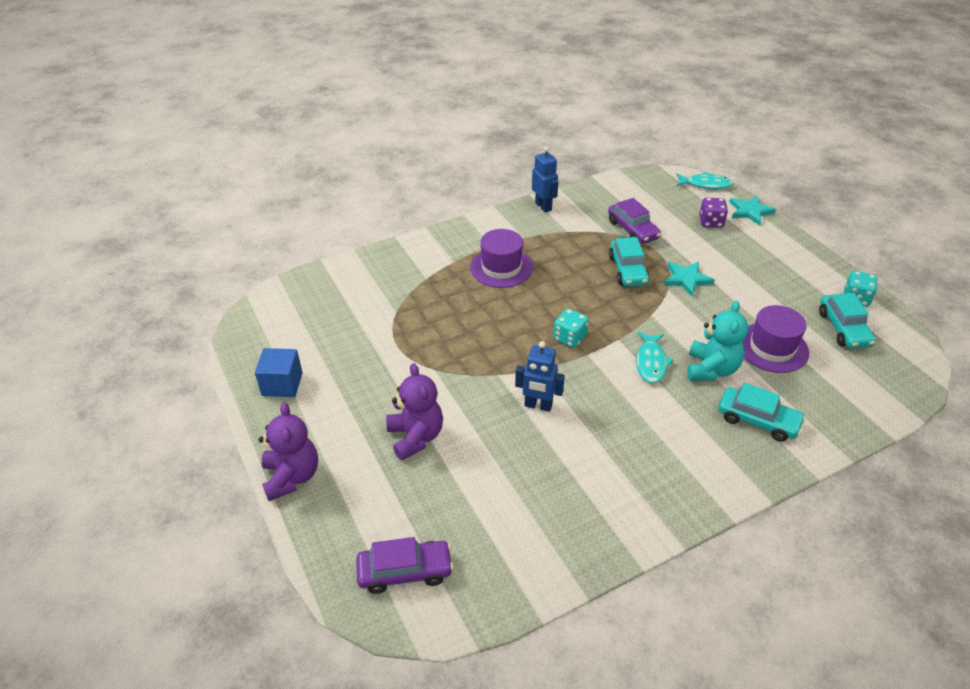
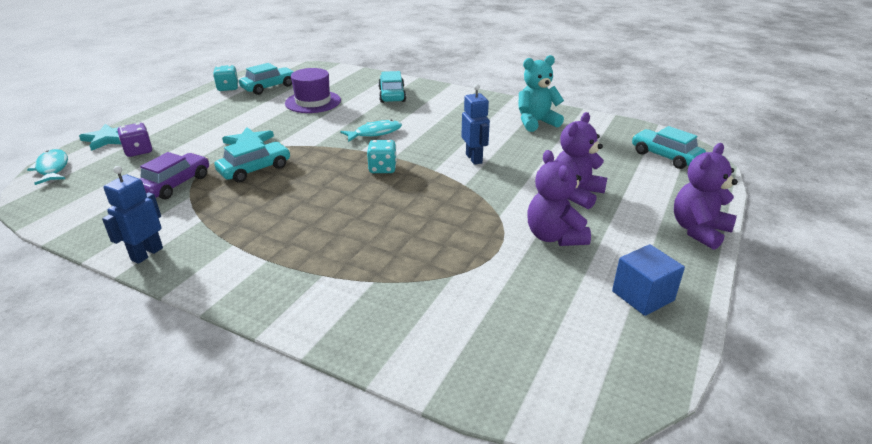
camera: 125 degrees left, 10 degrees down
purple car [356,537,453,594] -> turquoise car [632,126,706,169]
purple hat [470,229,533,288] -> none
turquoise teddy bear [687,301,748,381] -> turquoise teddy bear moved to [518,55,564,132]
none -> purple teddy bear [527,150,591,246]

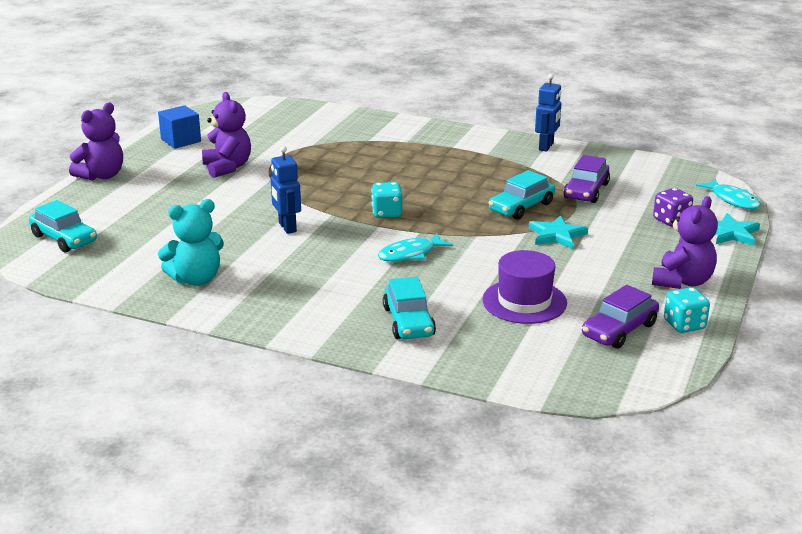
camera: 175 degrees right, 5 degrees down
turquoise car [239,63,295,95] -> purple car [582,285,659,349]
purple teddy bear [556,112,607,209] -> purple teddy bear moved to [652,196,718,289]

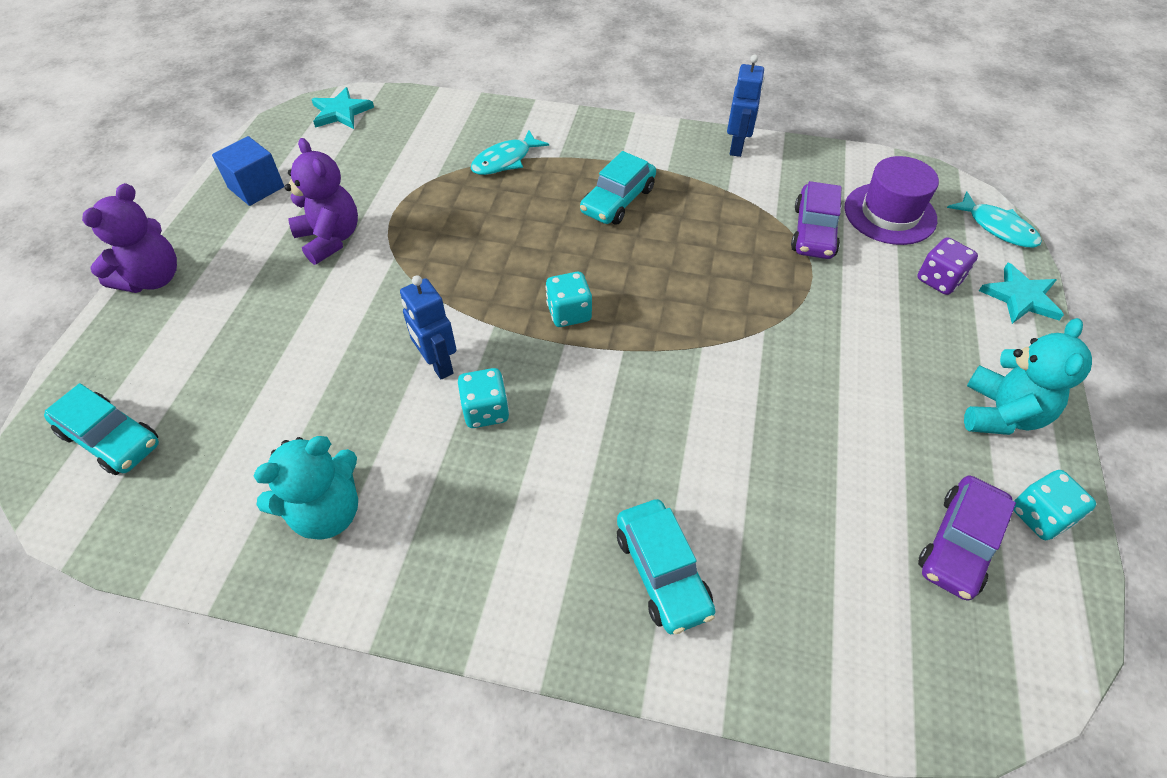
camera: 10 degrees left, 25 degrees up
turquoise fish [378,233,453,262] -> turquoise fish moved to [471,130,549,175]
purple hat [482,250,567,324] -> purple hat moved to [844,156,939,245]
turquoise car [488,170,555,220] -> turquoise car moved to [580,151,656,224]
turquoise star [529,215,588,249] -> turquoise star moved to [311,87,374,129]
purple teddy bear [652,196,718,289] -> turquoise teddy bear [964,318,1092,435]
none -> turquoise dice [458,368,509,428]

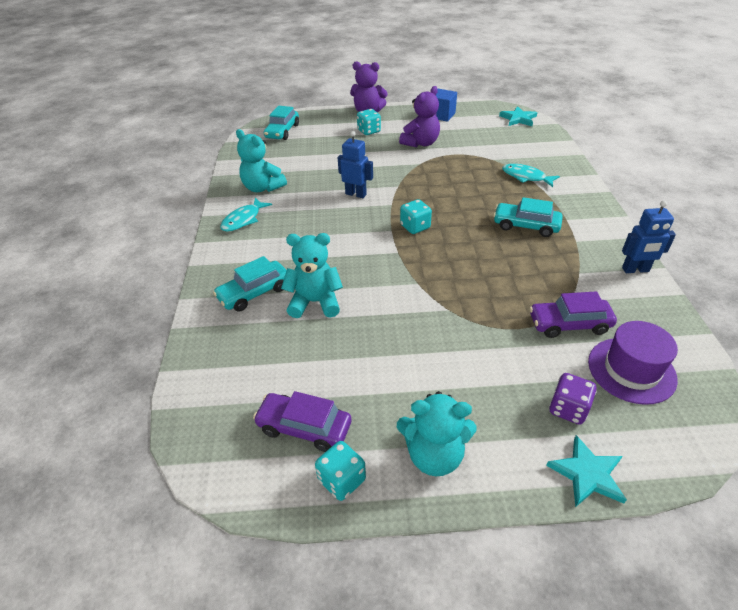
camera: 75 degrees right, 10 degrees down
blue robot [400,275,457,379] -> blue robot turned 75 degrees clockwise [338,131,373,198]
turquoise dice [458,368,509,428] -> turquoise dice moved to [357,109,381,135]
turquoise fish [947,191,1042,248] -> turquoise fish moved to [220,198,272,232]
none -> turquoise teddy bear [281,233,343,318]

